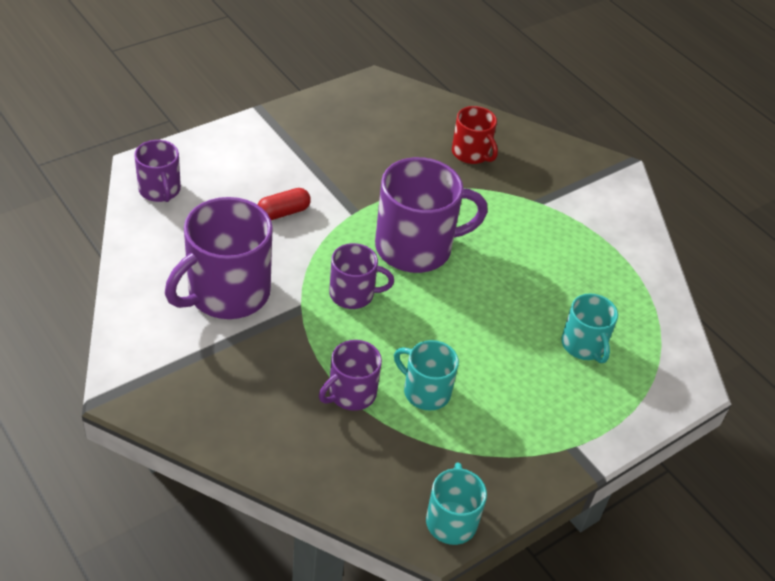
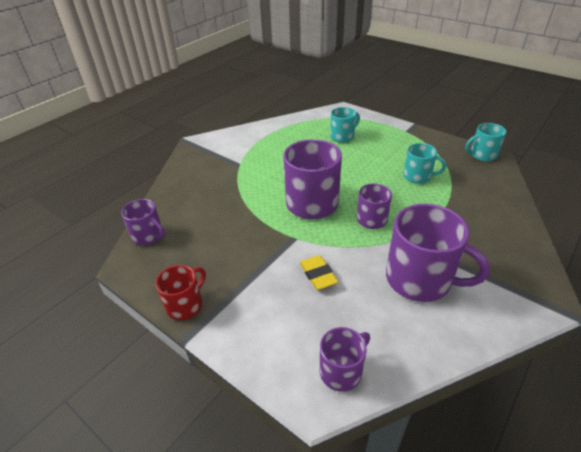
camera: 100 degrees left, 5 degrees down
red capsule [257,188,311,220] -> yellow eraser [300,255,338,290]
purple mug [319,340,382,411] -> purple mug moved to [121,199,165,245]
turquoise mug [394,340,459,411] -> turquoise mug turned 90 degrees counterclockwise [403,143,446,184]
red mug [452,106,498,164] -> red mug moved to [156,265,206,320]

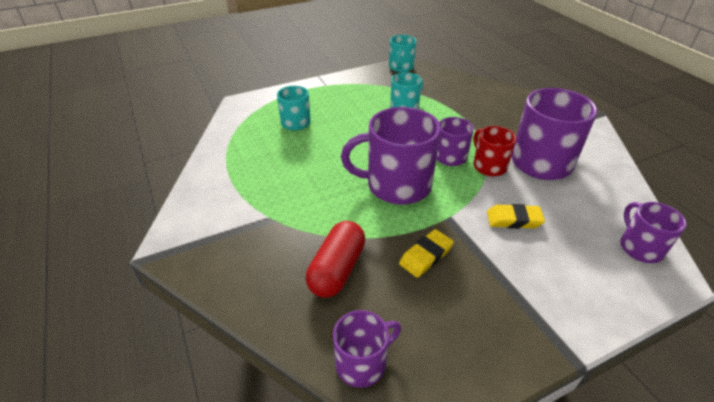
camera: 65 degrees left, 0 degrees up
red mug [156,265,206,320] -> red mug moved to [473,126,516,176]
none -> red capsule [306,221,365,298]
none -> yellow eraser [399,229,454,278]

